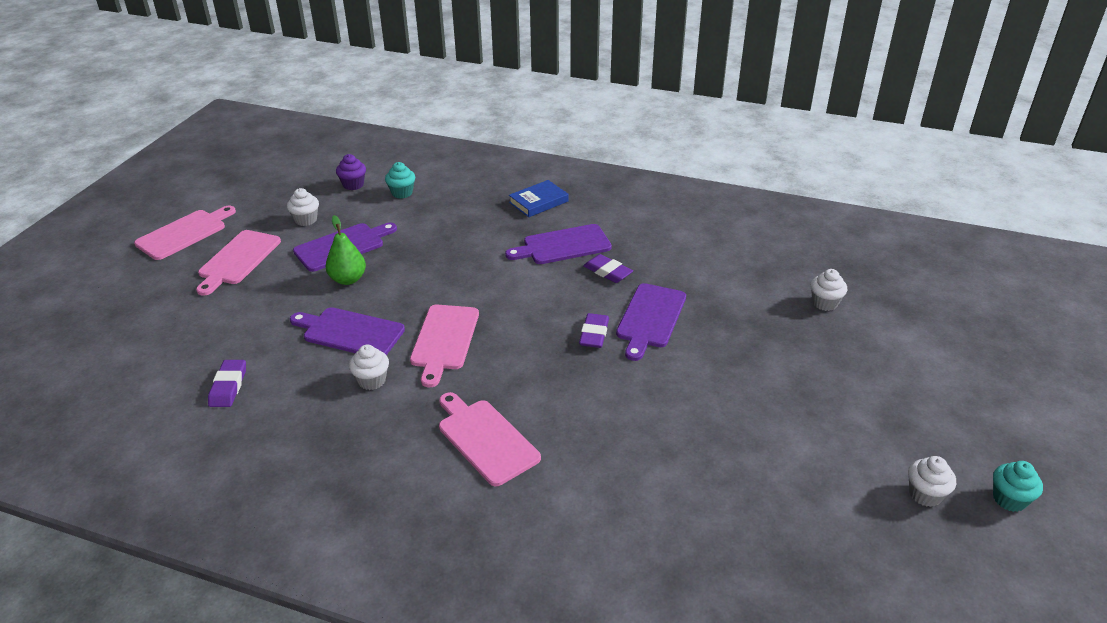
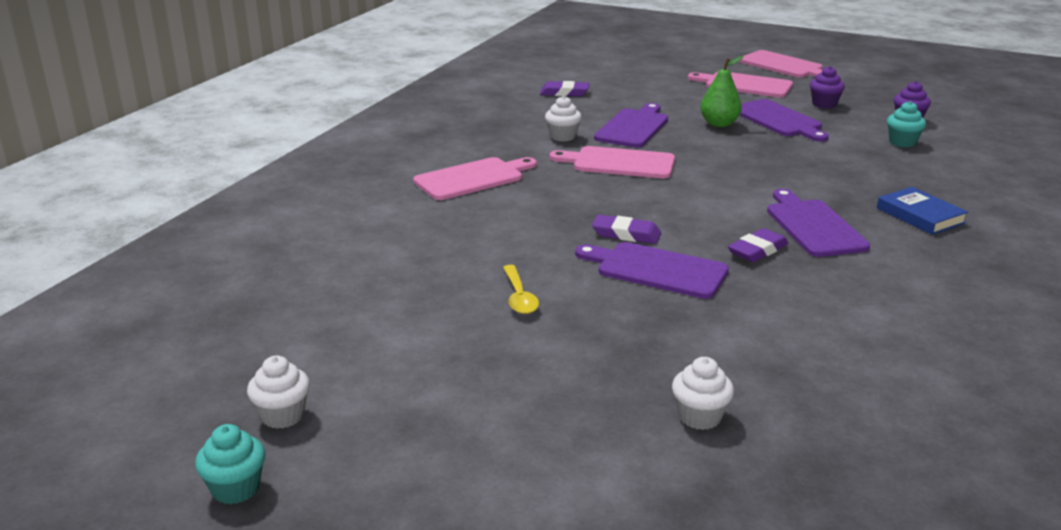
camera: 95 degrees right, 10 degrees down
white cupcake [287,188,319,226] -> purple cupcake [810,66,845,109]
none -> yellow spoon [503,265,539,314]

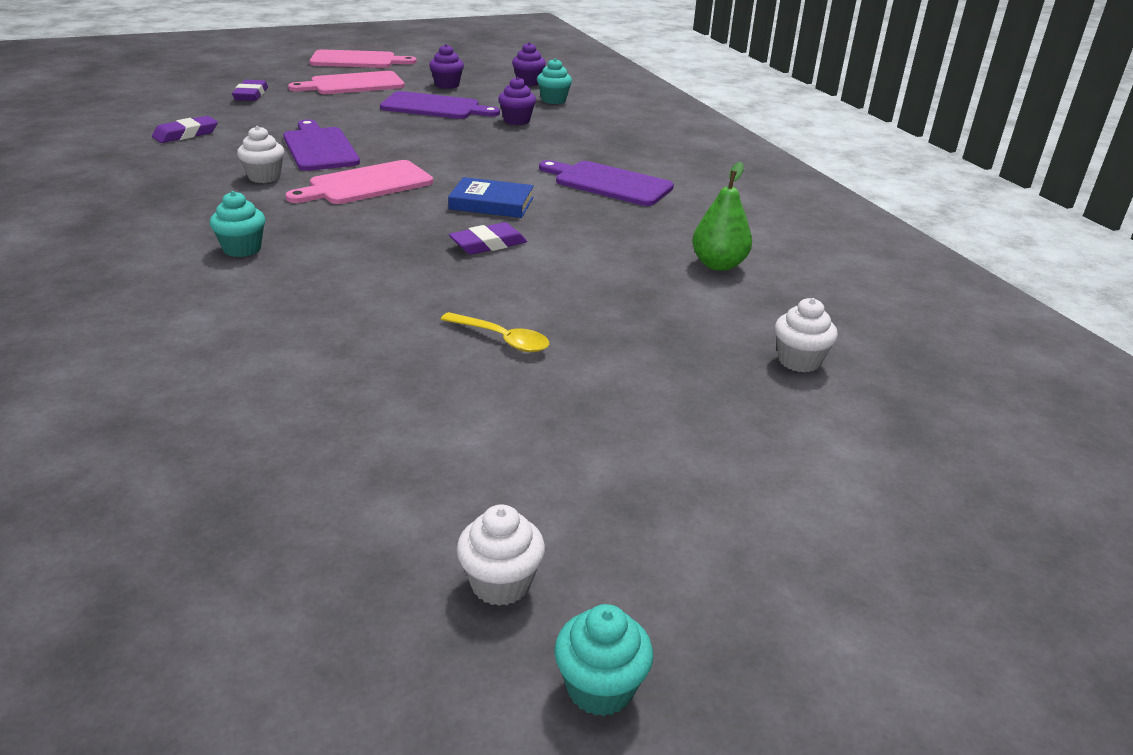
camera: 50 degrees left, 5 degrees up
pink cutting board [413,157,537,200] -> turquoise cupcake [210,191,265,257]
purple cutting board [575,242,729,299] -> none
green pear [700,56,743,127] -> green pear moved to [692,162,752,271]
purple eraser [728,228,788,262] -> purple eraser moved to [232,80,268,101]
blue book [877,187,968,235] -> blue book moved to [448,177,534,218]
none -> purple cupcake [498,76,536,125]

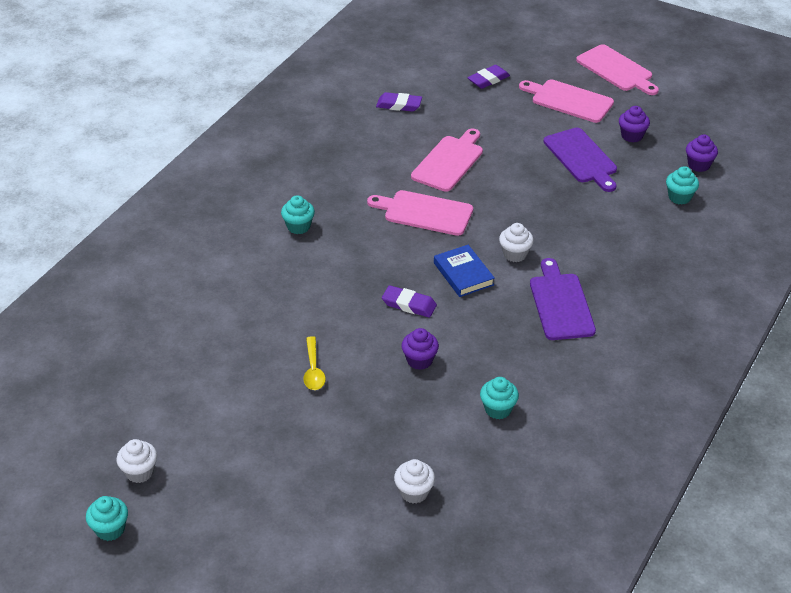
camera: 55 degrees right, 10 degrees up
white cupcake [237,126,285,183] -> white cupcake moved to [499,223,534,262]
purple cutting board [283,119,360,171] -> pink cutting board [411,128,483,192]
purple cupcake [498,76,536,125] -> purple cupcake moved to [401,328,439,370]
green pear [692,162,752,271] -> turquoise cupcake [480,377,519,419]

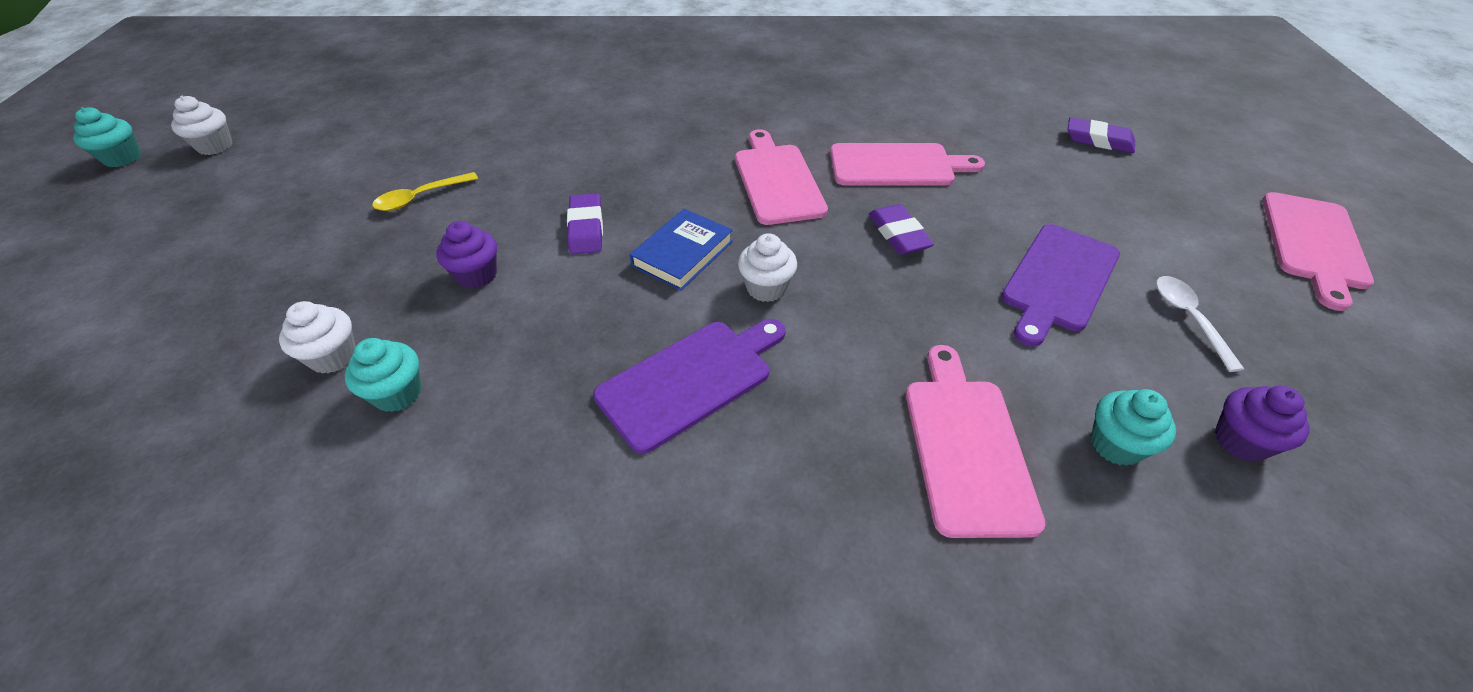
camera: 60 degrees right, 5 degrees up
turquoise cupcake [281,195,315,234] -> none
purple eraser [376,92,422,112] -> purple eraser moved to [869,204,934,255]
white cupcake [394,459,435,504] -> white cupcake moved to [279,301,356,374]
pink cutting board [519,80,614,123] -> pink cutting board moved to [906,345,1046,538]
purple cupcake [619,106,650,142] -> white spoon [1156,276,1244,372]

